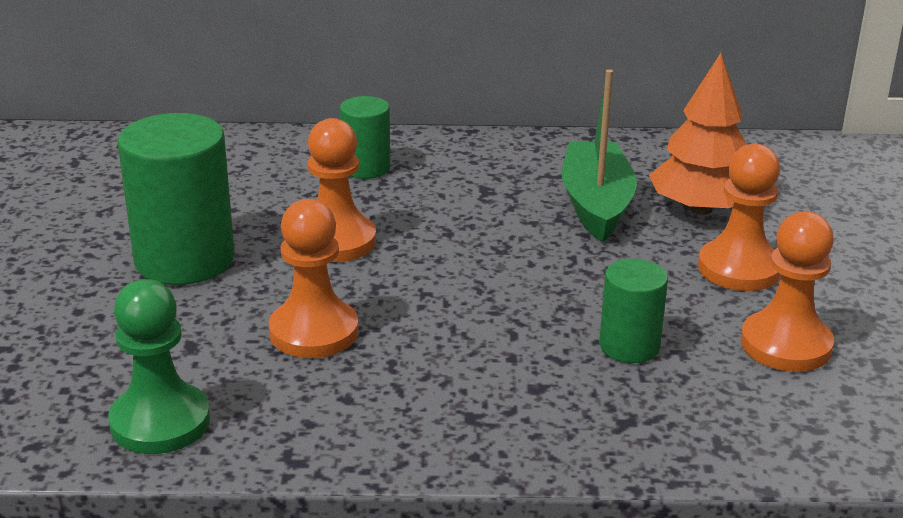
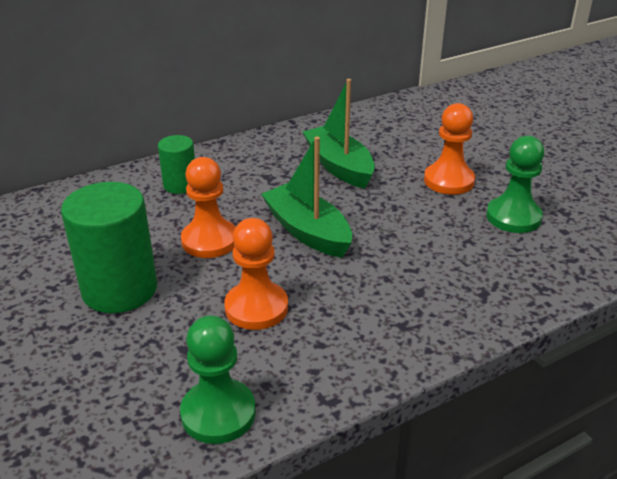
camera: 30 degrees left, 5 degrees up
green cylinder [599,259,668,363] -> none
orange tree [649,53,747,215] -> none
orange pawn [741,211,834,372] -> green pawn [486,136,544,233]
none -> green boat [261,137,352,258]

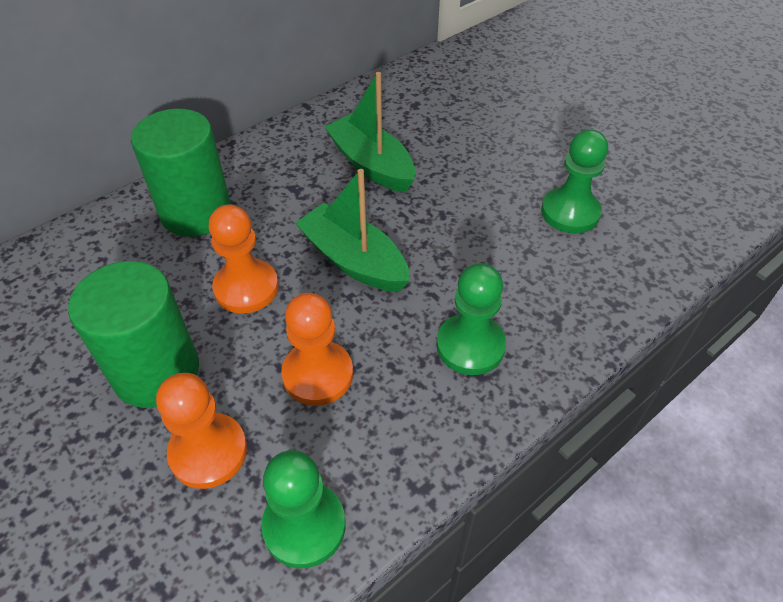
camera: 10 degrees left, 15 degrees up
green cylinder [158,135,195,194] -> green cylinder [131,109,231,237], size x1.80
orange pawn [424,103,475,195] -> orange pawn moved to [156,373,247,489]
none -> green pawn [436,263,506,375]

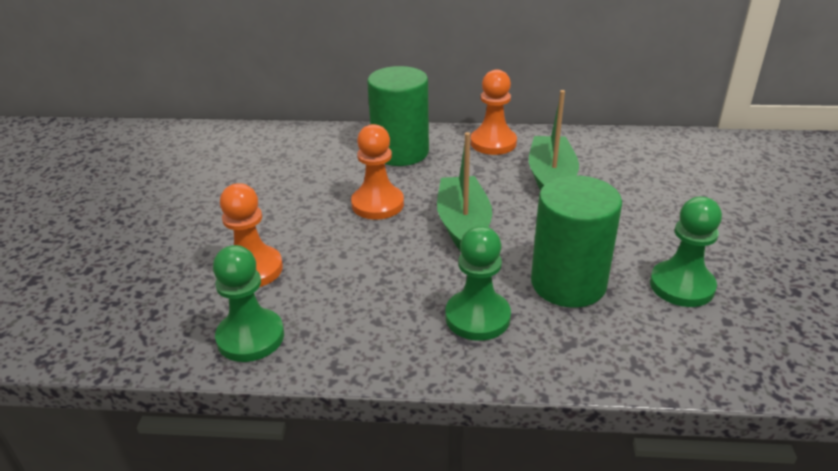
camera: 45 degrees right, 15 degrees down
green cylinder [68,261,199,408] -> green cylinder moved to [531,175,622,308]
orange pawn [281,293,353,406] -> orange pawn moved to [470,69,517,155]

